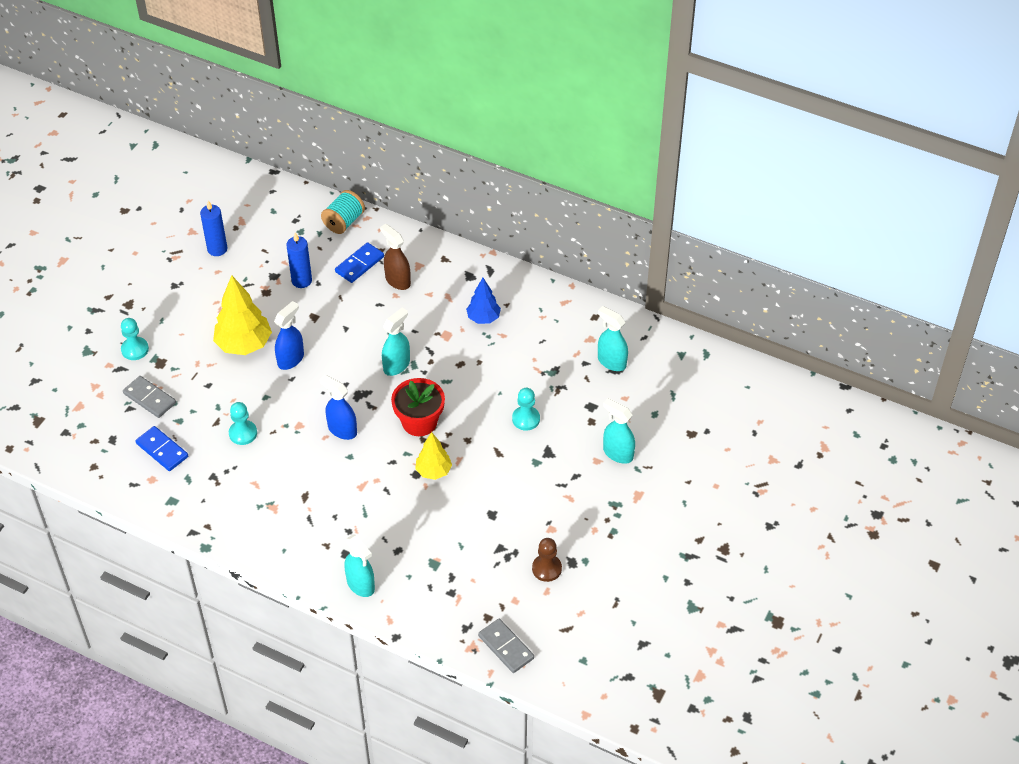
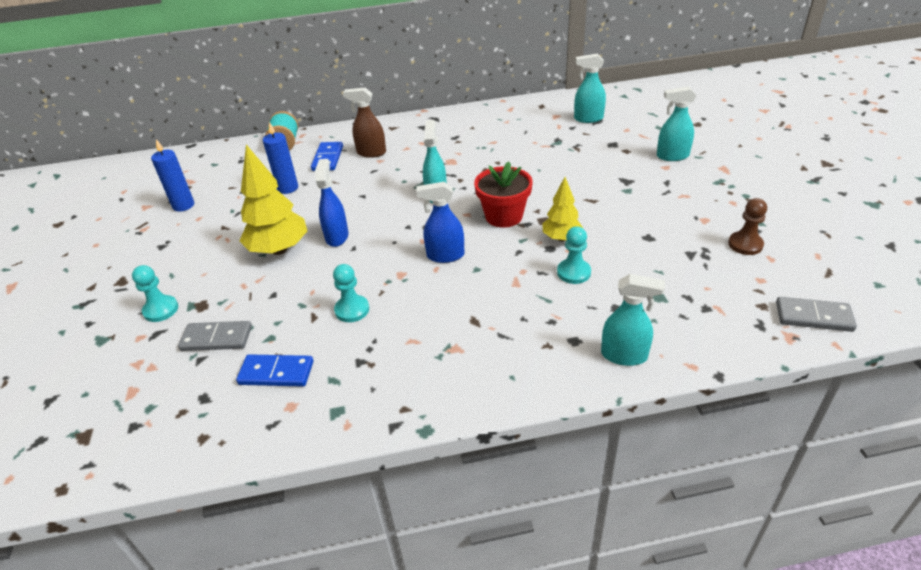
camera: 35 degrees left, 10 degrees down
blue tree [466,278,501,324] -> none
turquoise pawn [512,388,540,431] -> turquoise pawn moved to [557,226,591,284]

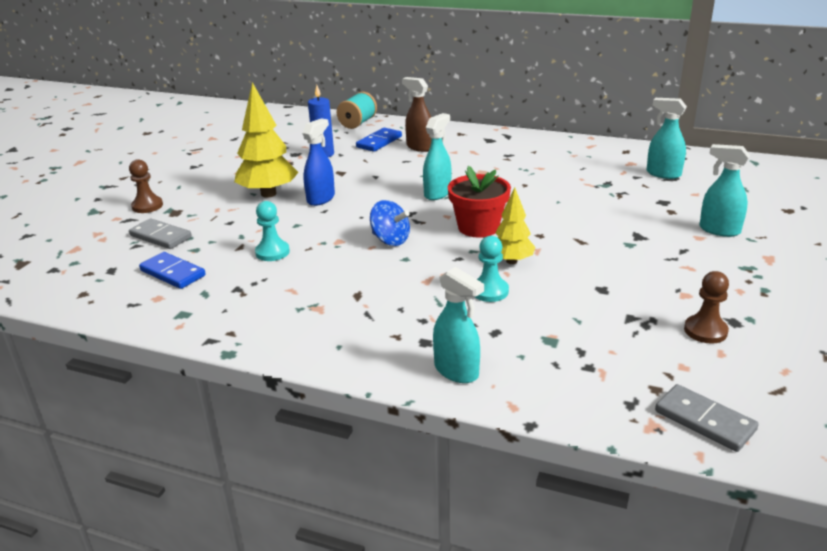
camera: 30 degrees right, 10 degrees down
turquoise pawn [132,265,178,322] -> brown pawn [129,159,163,213]
blue candle [151,140,194,212] -> none
blue spray bottle [416,182,465,263] -> blue spinning top [370,200,410,246]

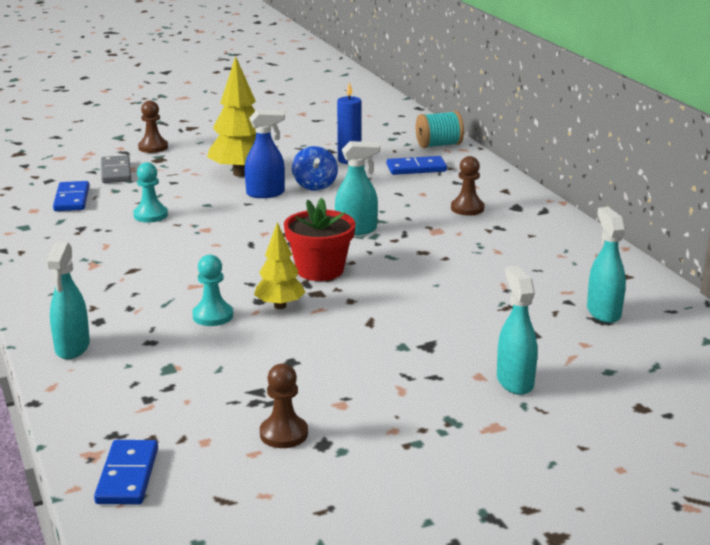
camera: 45 degrees right, 5 degrees down
blue spinning top [370,200,410,246] -> blue spinning top moved to [292,146,338,191]
brown spray bottle [402,77,431,152] -> none
grey domino [655,384,759,452] -> blue domino [94,440,158,505]
none -> brown pawn [451,156,485,216]

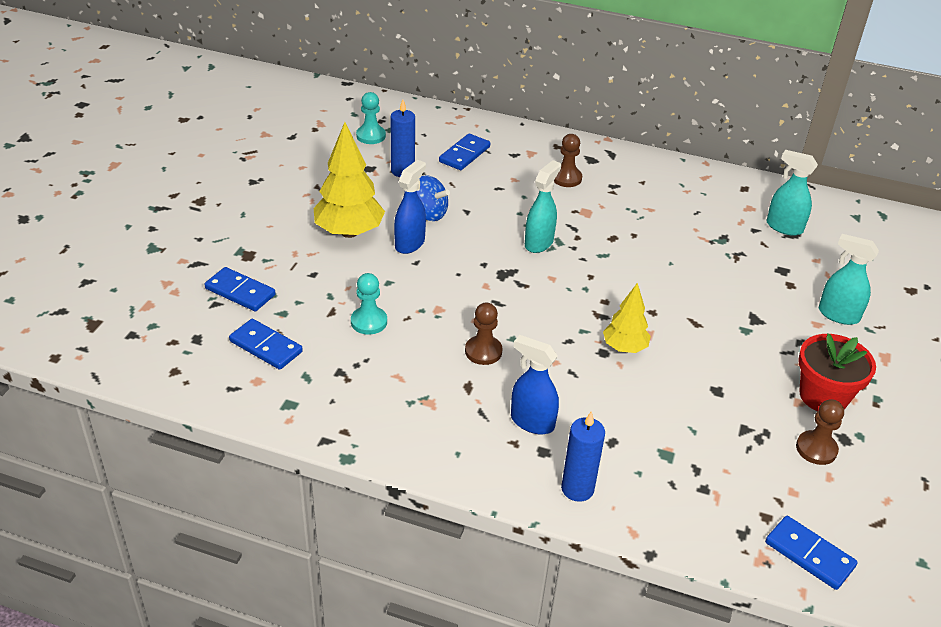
camera: 50 degrees left, 15 degrees up
turquoise spray bottle [46,242,90,359] -> blue candle [561,411,605,502]
grey domino [101,155,131,183] -> blue domino [205,267,276,311]
brown pawn [138,101,168,153] -> brown pawn moved to [465,302,503,365]
turquoise pawn [192,255,233,326] -> turquoise pawn moved to [356,92,386,144]
red flower pot [284,198,355,281] -> red flower pot moved to [798,334,876,411]
turquoise spool [416,111,464,148] -> none
none -> blue spray bottle [511,335,559,434]

